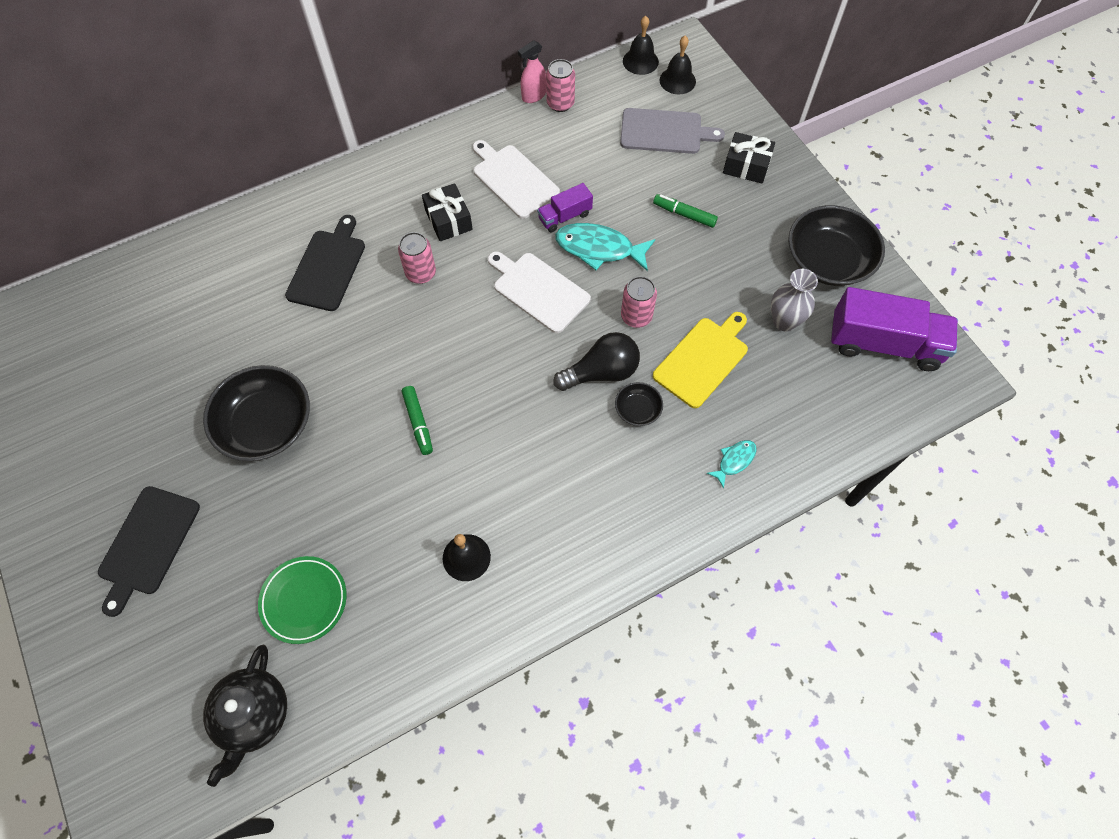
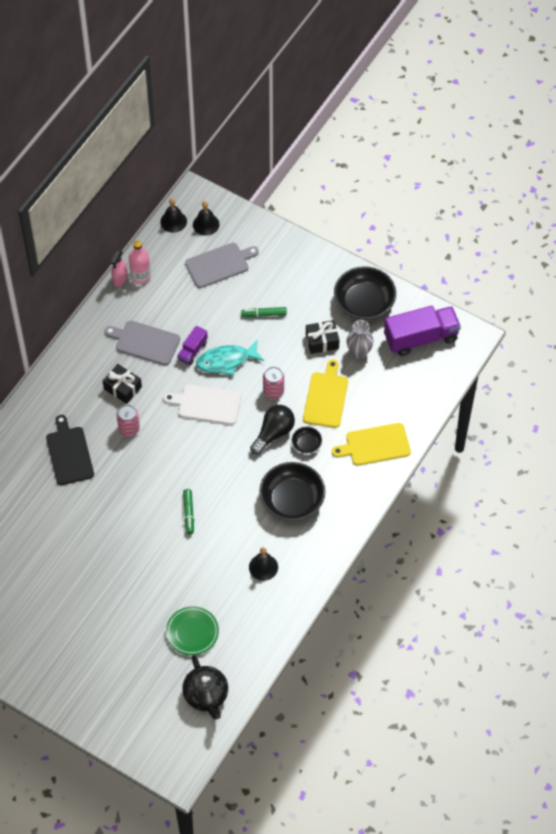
camera: 30 degrees left, 5 degrees down
black cutting board [98,486,200,617] -> none
black bowl [203,365,310,461] -> black bowl moved to [259,462,325,521]
green marker [402,386,433,455] -> green marker turned 45 degrees clockwise [183,489,194,534]
white cutting board [473,140,560,219] -> grey cutting board [104,321,180,365]
pink can [546,59,575,112] -> pink bottle [129,240,151,284]
turquoise fish [707,440,757,489] -> yellow cutting board [332,423,411,466]
black gift [723,132,775,183] -> black gift moved to [306,320,339,354]

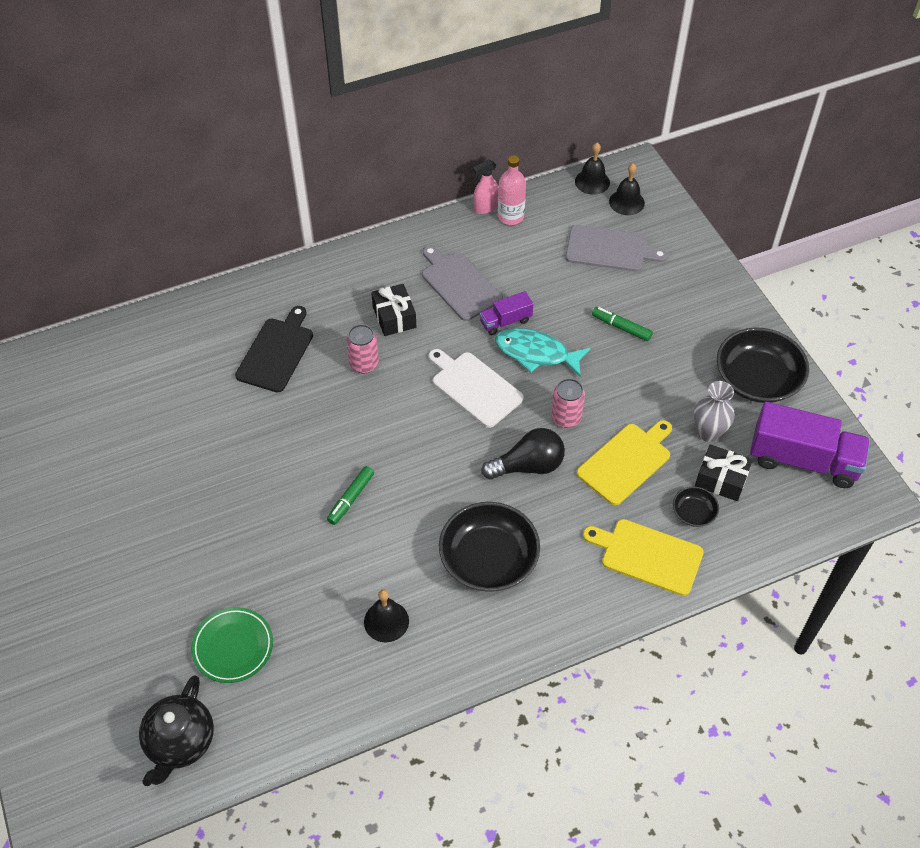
camera: 35 degrees right, 5 degrees down
black bowl [292,427,322,453] -> black bowl moved to [673,487,719,527]
black gift [306,320,339,354] -> black gift moved to [695,444,753,501]

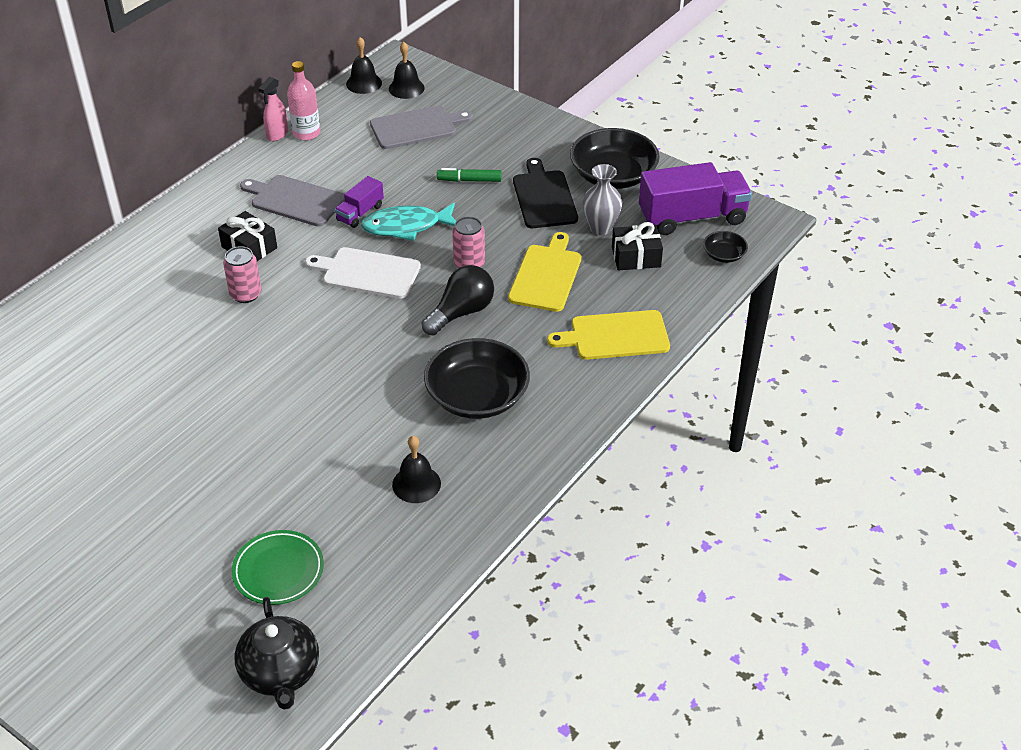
camera: 30 degrees left, 10 degrees down
black cutting board [235,306,313,392] -> black cutting board moved to [513,158,578,228]
green marker [327,466,374,525] -> none
black bowl [673,487,719,527] -> black bowl moved to [703,231,748,263]

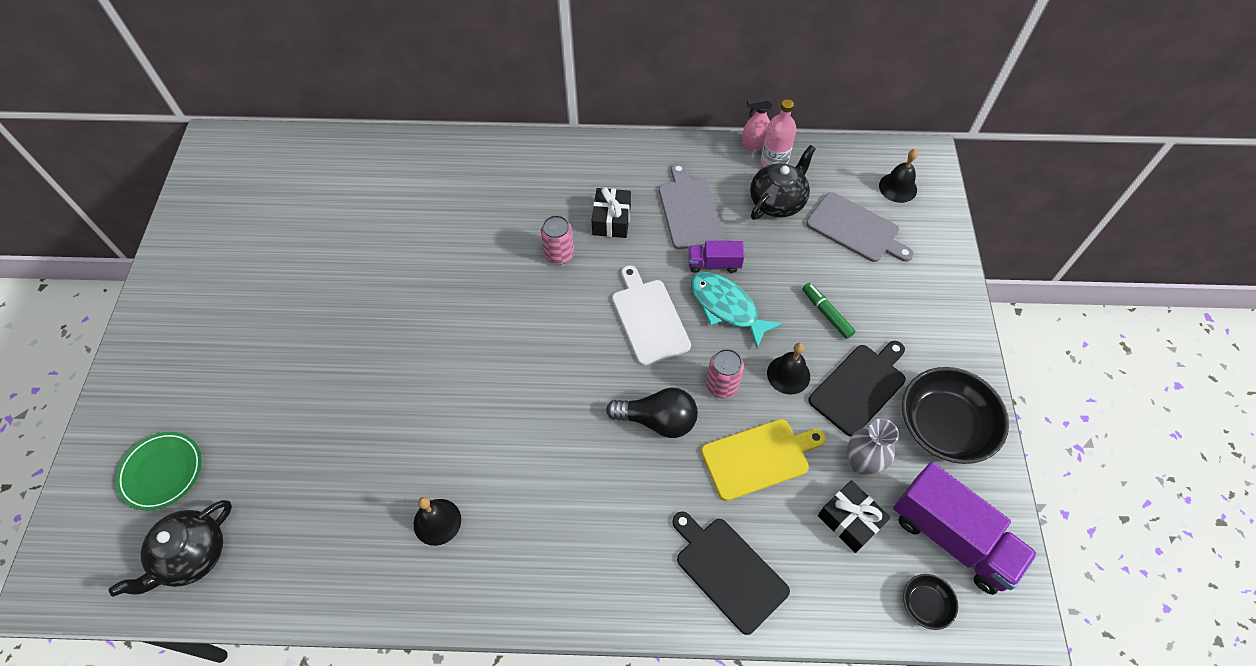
camera: 55 degrees right, 15 degrees up
green plate [232,530,324,605] -> green plate moved to [116,432,202,510]
black bell [346,37,382,94] -> black bell moved to [767,343,810,395]
black bowl [424,338,530,419] -> none
yellow cutting board [547,310,670,360] -> black cutting board [672,511,790,635]
none -> black teapot [750,145,816,220]

